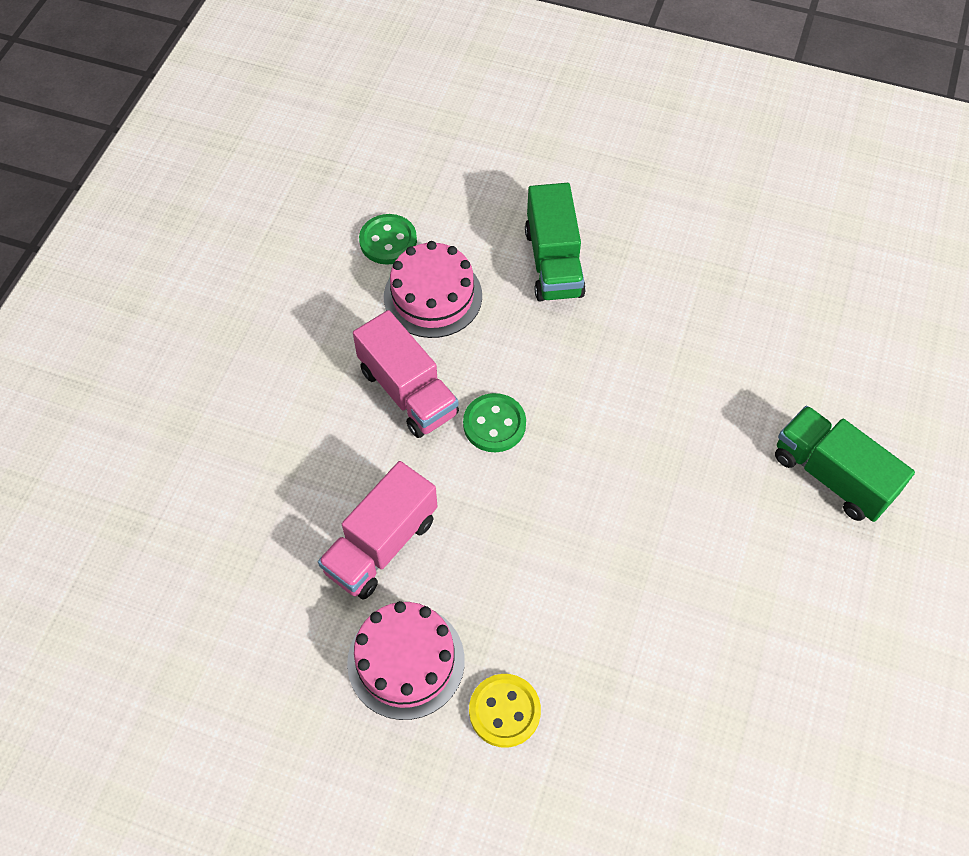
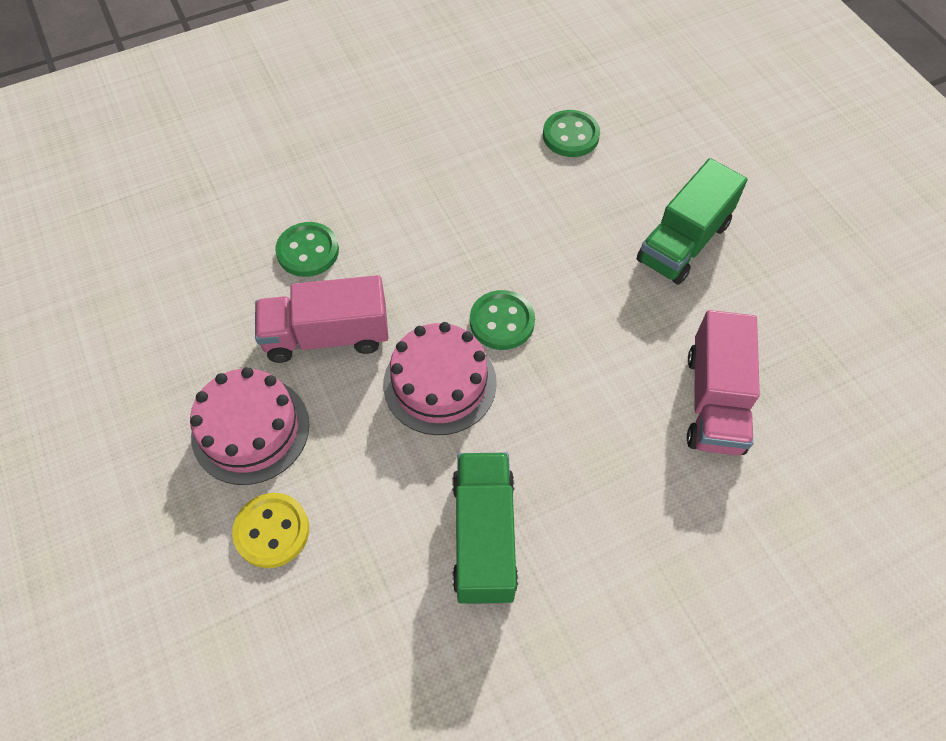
camera: 45 degrees right, 0 degrees up
pink truck [353,310,459,438] -> pink truck moved to [687,310,760,455]
pink cake [384,241,482,338] -> pink cake moved to [383,322,497,435]
green truck [775,406,915,522] -> green truck moved to [452,453,518,604]
none -> green button [275,222,339,277]

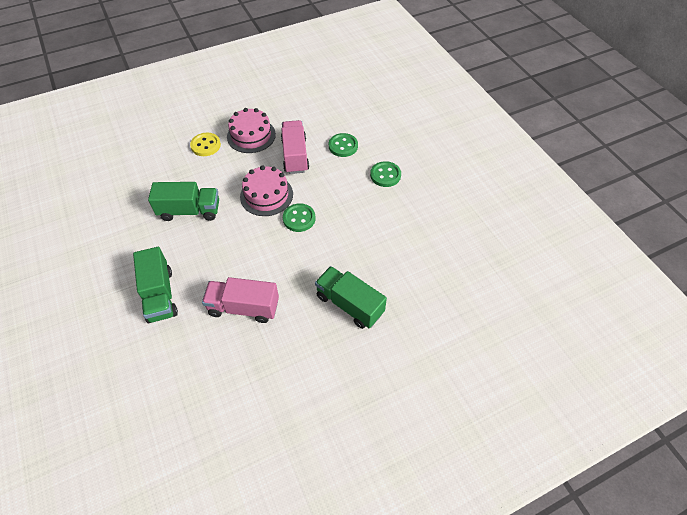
camera: 90 degrees right, 5 degrees down
green button [543,110,600,157] -> green button moved to [370,161,401,187]
none -> green truck [133,247,178,323]

